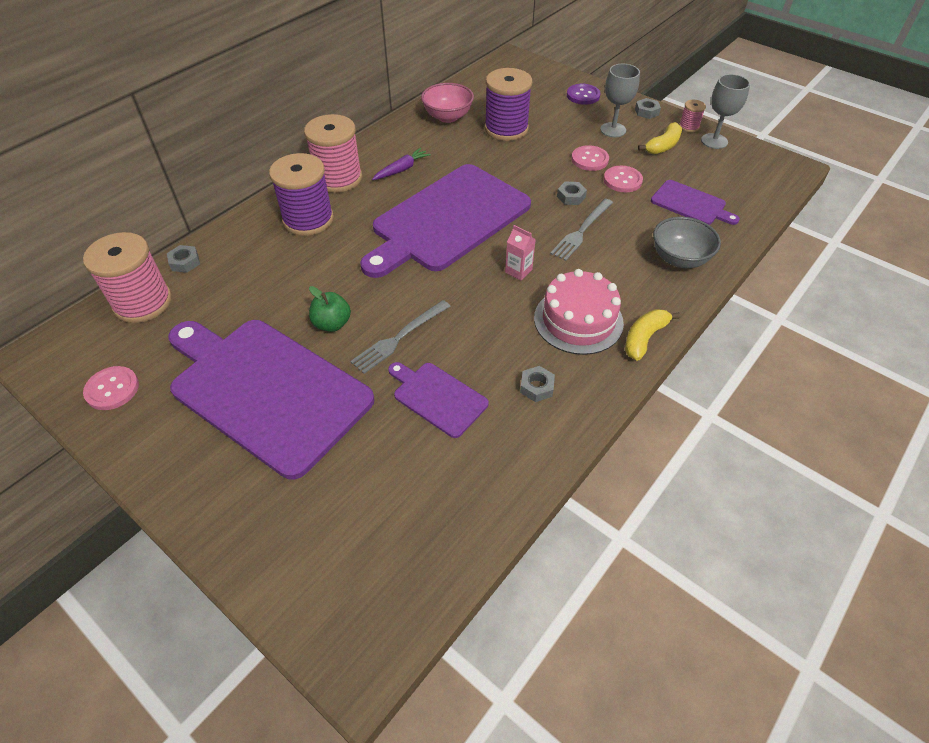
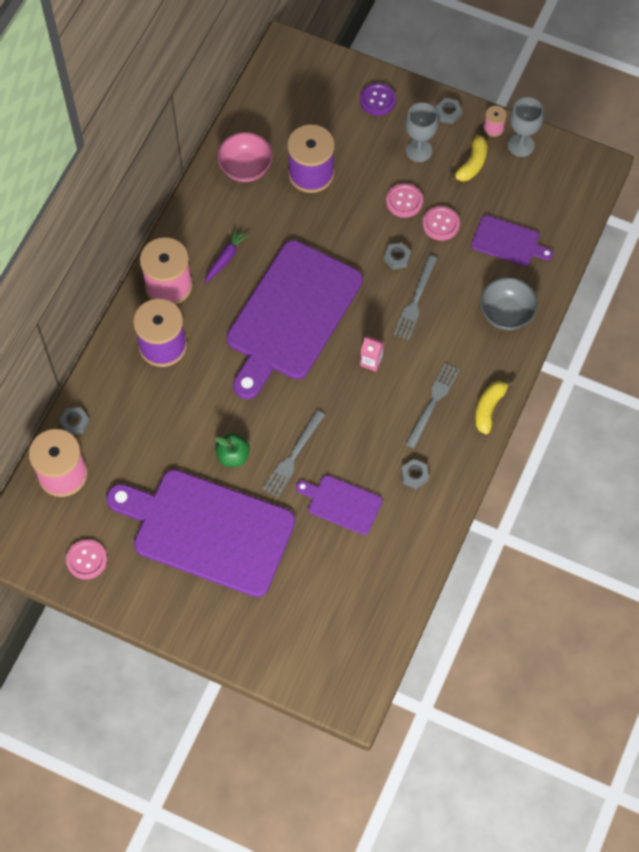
camera: 15 degrees left, 15 degrees up
pink cake [534,269,624,355] -> grey fork [405,363,460,448]

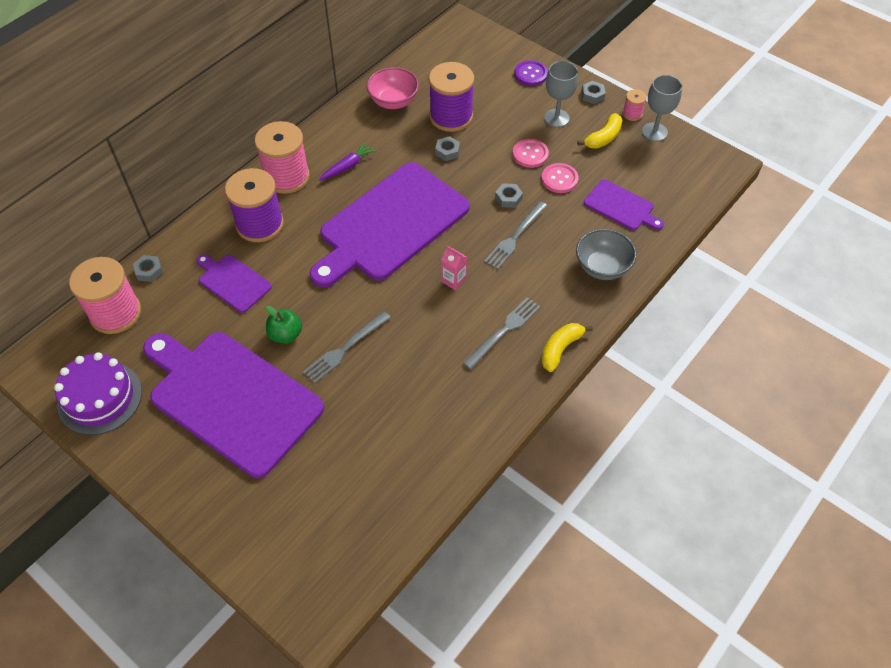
camera: 15 degrees right, 10 degrees down
pink button [66,539,107,580] -> purple cake [54,352,142,435]
purple cutting board [296,475,382,535] -> purple cutting board moved to [196,254,272,313]
grey nut [401,459,429,489] -> grey nut moved to [435,136,460,161]

